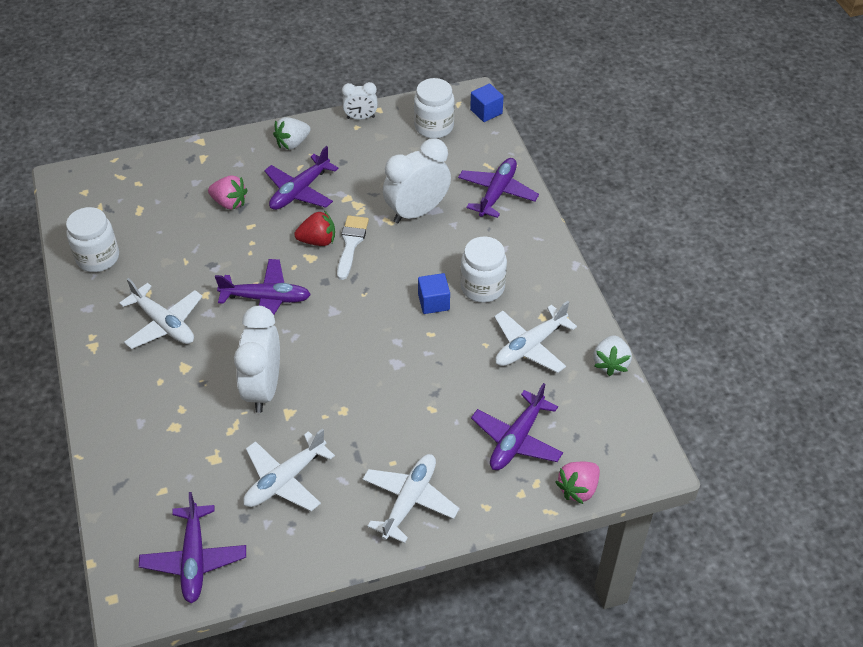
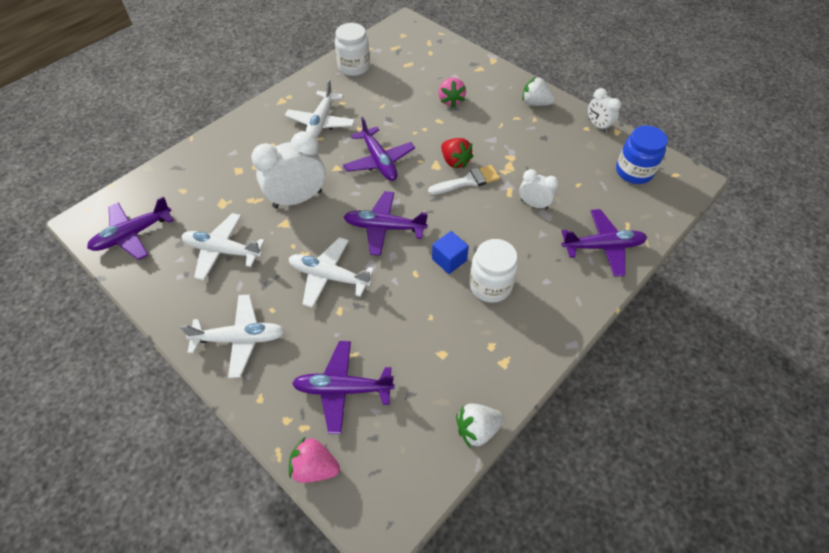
camera: 60 degrees right, 5 degrees up
purple plane [264,146,339,210] -> purple plane moved to [344,191,428,256]
white clock [383,138,451,223] -> white clock [519,169,559,209], size x0.55
white jar [414,78,455,138] -> blue jar [616,125,668,184]
blue cube [470,84,504,122] -> none
white plane [494,301,577,373] -> white plane moved to [288,237,374,308]

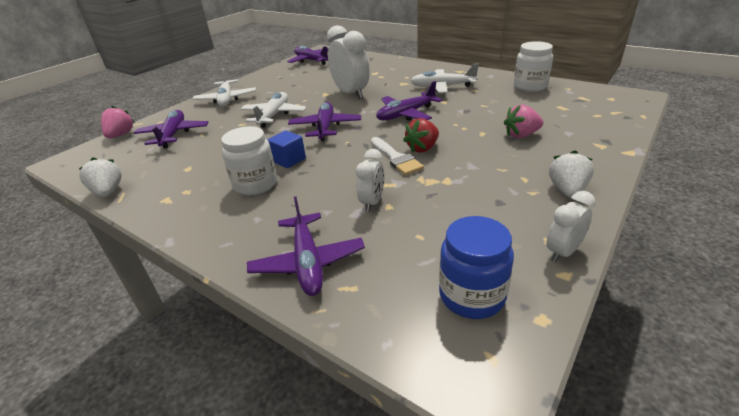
camera: 85 degrees right, 20 degrees down
white plane [181,213,265,281] -> none

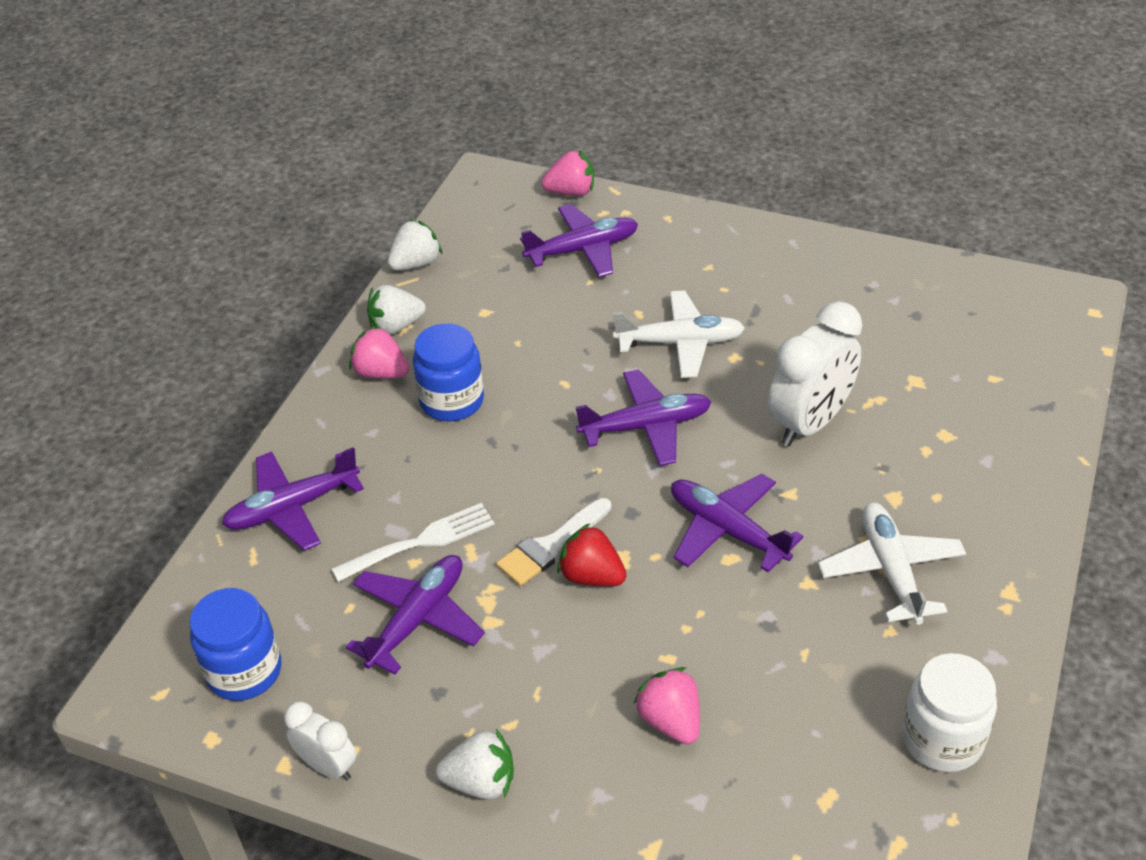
camera: 75 degrees right, 10 degrees up
white plane [193,68,256,107] -> none
white jar [221,126,277,195] -> blue jar [413,323,484,421]
blue cube [267,130,306,168] -> none
purple plane [287,45,329,65] -> purple plane moved to [346,555,485,674]
white clock [356,149,384,212] -> white fork [332,503,495,582]
none -> pink strawberry [349,325,409,379]
none -> white strawberry [367,285,426,335]

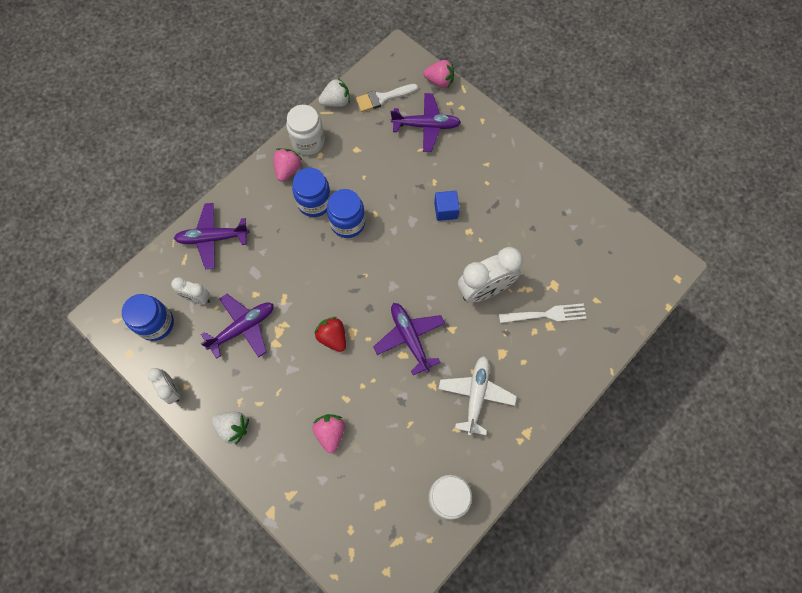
camera: 20 degrees right, 25 degrees up
white fork [332,503,495,582] -> white fork moved to [499,303,587,323]
pink strawberry [349,325,409,379] -> pink strawberry turned 60 degrees clockwise [273,148,302,182]
white strawberry [367,285,426,335] -> white jar [286,105,325,155]
white brush [496,498,611,586] -> white brush moved to [356,84,418,112]
purple plane [576,369,711,466] -> none
white plane [613,291,745,378] -> blue cube [434,191,460,221]
none -> white clock [171,277,210,304]
none -> blue jar [327,189,365,238]

